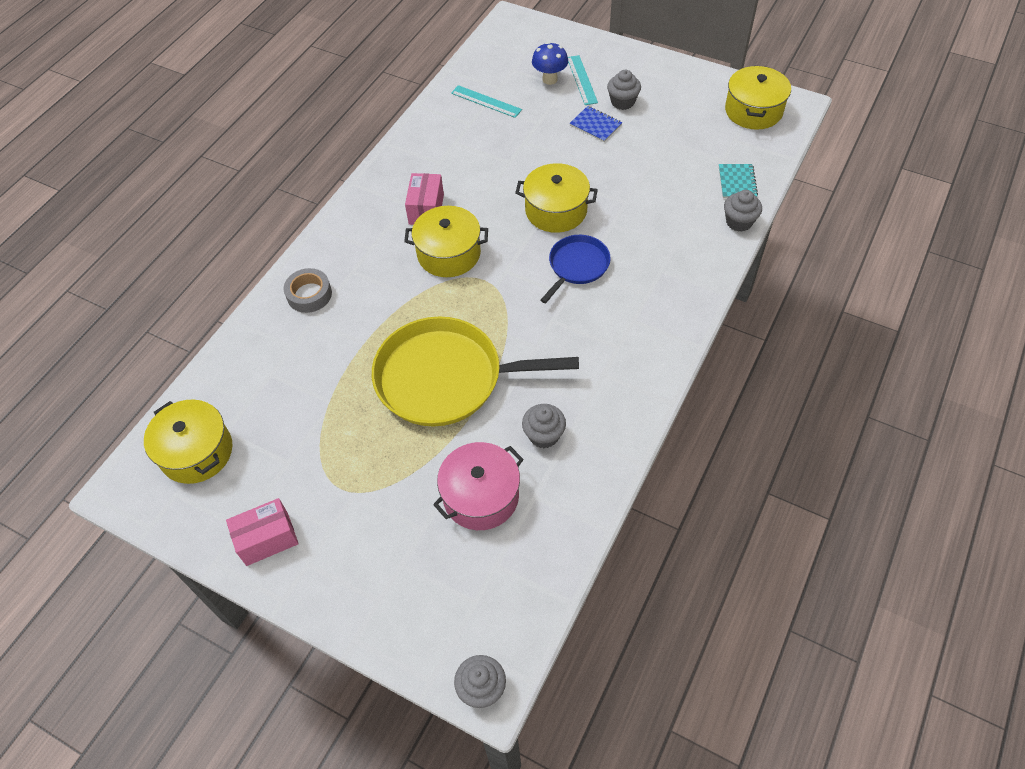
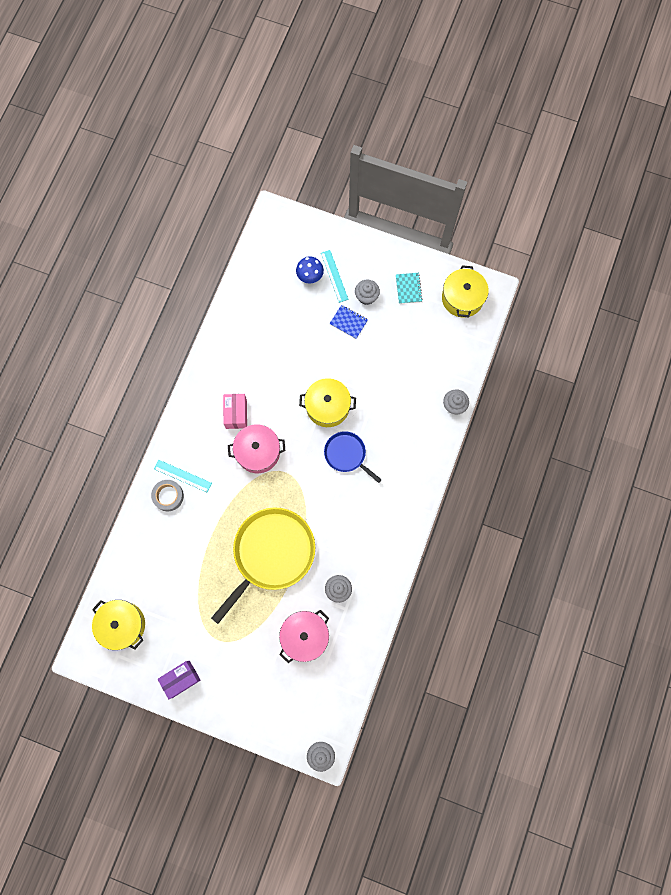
camera: 10 degrees left, 20 degrees up
pink box [226,498,299,566] -> purple box [157,661,201,699]
yellow pan [372,317,579,427] -> yellow pan turned 135 degrees clockwise [211,507,315,624]
yellow pot [404,206,488,277] -> pink pot [228,425,285,473]
turquoise ruler [451,85,522,118] -> turquoise ruler moved to [154,460,212,493]
blue pan [541,235,611,303] -> blue pan turned 75 degrees counterclockwise [324,431,382,483]
turquoise notebook [719,164,758,198] -> turquoise notebook moved to [396,273,422,304]

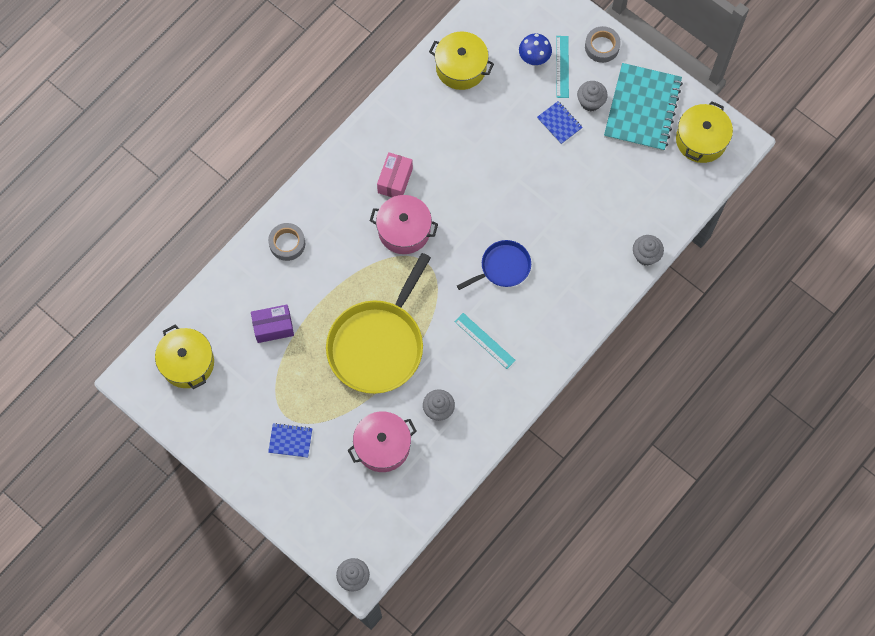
camera: 20 degrees right, 5 degrees down
turquoise ruler [154,460,212,493] -> turquoise ruler moved to [454,313,516,369]
purple box [157,661,201,699] -> purple box moved to [251,305,294,343]
yellow pan [211,507,315,624] -> yellow pan turned 150 degrees clockwise [326,253,431,394]
yellow pot [299,378,356,427] -> yellow pot moved to [429,32,494,90]
blue pan [324,431,382,483] -> blue pan turned 90 degrees clockwise [457,240,531,290]
turquoise notebook [396,273,422,304] -> turquoise notebook [604,63,683,151], size x2.19
none -> blue notebook [268,423,312,458]
none -> grey tape [585,26,621,63]

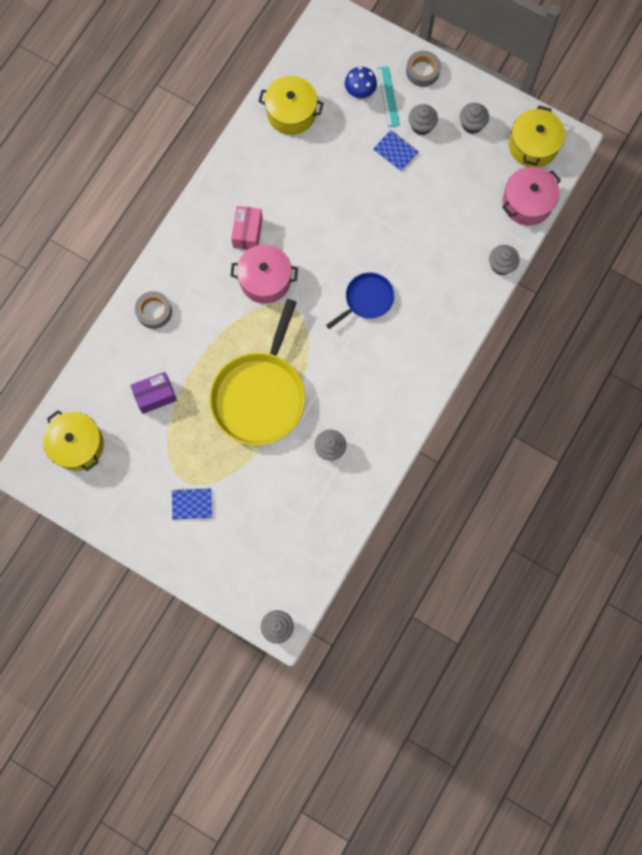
camera: 10 degrees left, 5 degrees up
pink pot [348,411,416,472] -> pink pot moved to [502,167,561,226]
turquoise ruler [454,313,516,369] -> none
turquoise notebook [604,63,683,151] -> grey cupcake [460,103,489,134]

